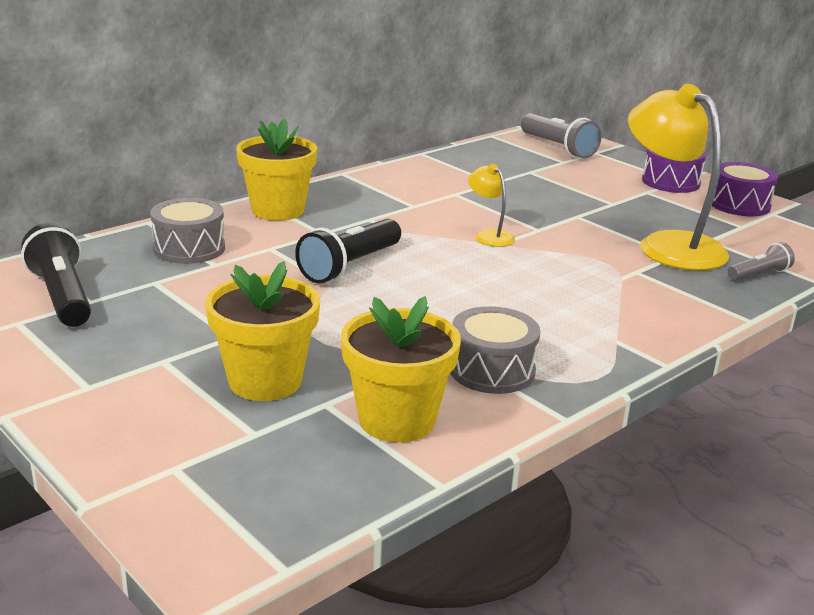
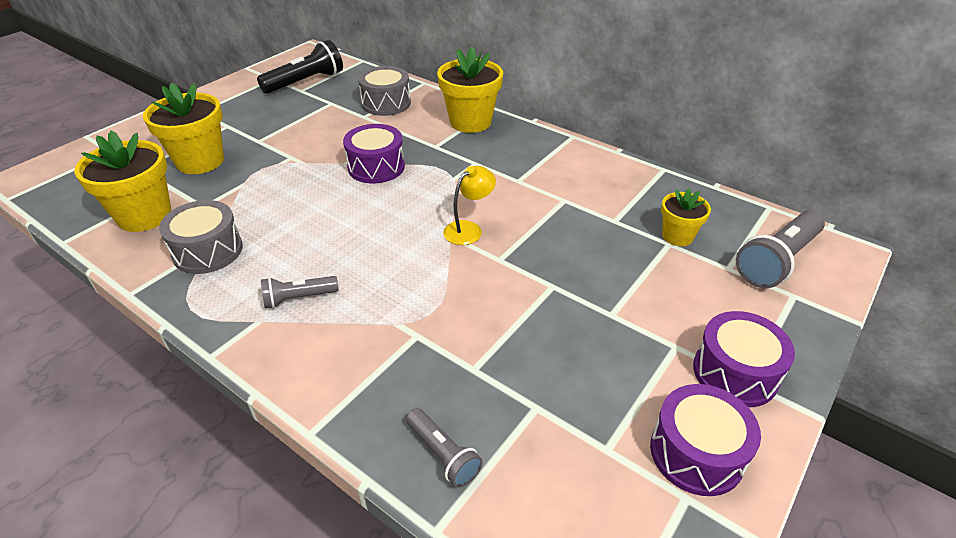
camera: 80 degrees right, 15 degrees up
black flashlight [295,219,401,284] -> purple drum [343,124,405,183]
yellow lamp [628,84,729,271] -> none
none -> grey flashlight [261,276,339,308]
none -> yellow flower pot [661,188,711,246]

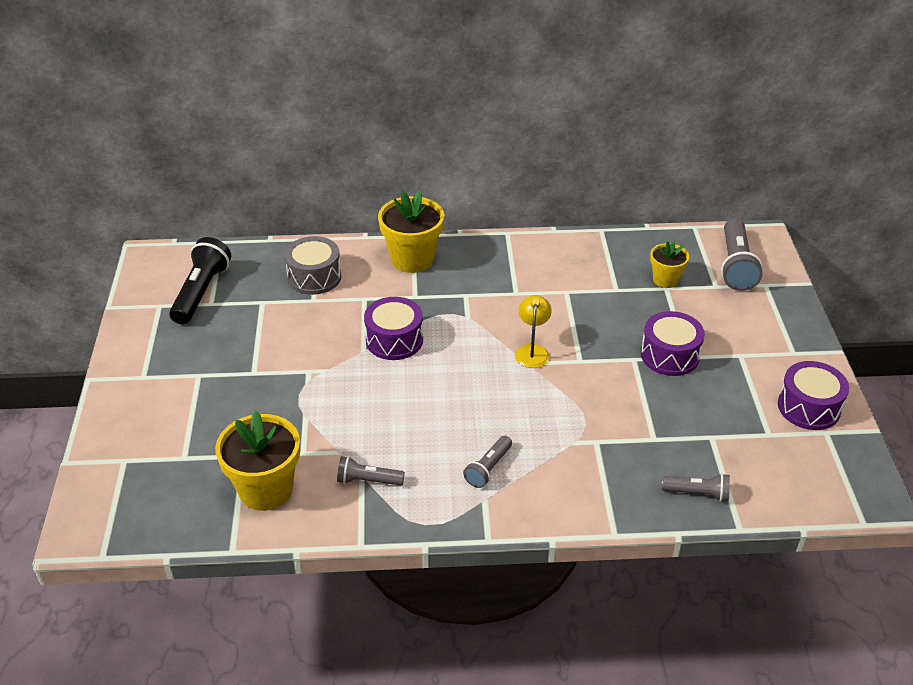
camera: 40 degrees left, 0 degrees up
yellow flower pot [143,82,224,174] -> none
grey drum [159,200,243,274] -> grey flashlight [337,456,405,486]
purple drum [693,311,795,407] -> purple drum moved to [641,311,705,376]

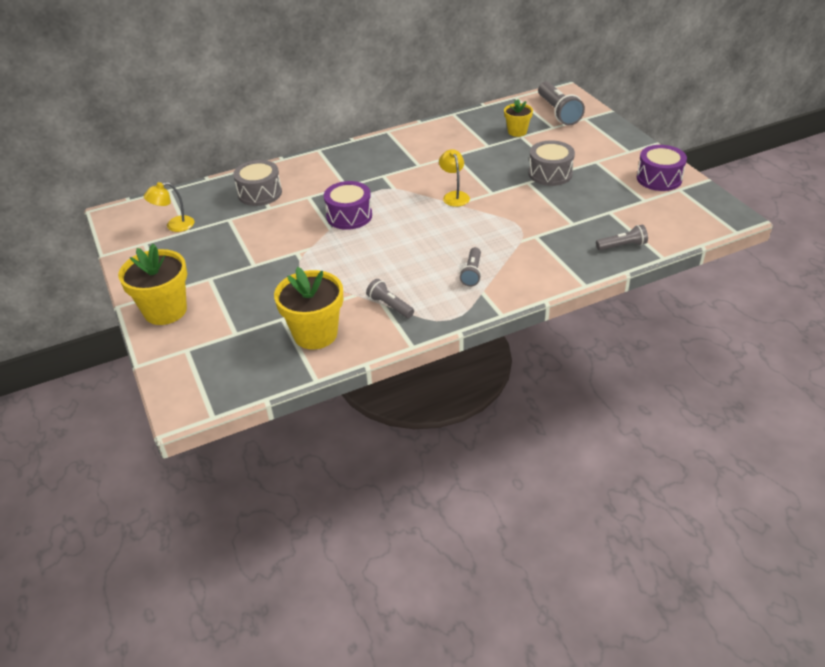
camera: 20 degrees left, 0 degrees up
black flashlight [169,237,231,325] -> yellow lamp [144,182,194,232]
grey flashlight [337,456,405,486] -> grey flashlight turned 60 degrees clockwise [366,279,414,318]
yellow flower pot [378,191,444,273] -> yellow flower pot moved to [118,244,187,325]
purple drum [641,311,705,376] -> grey drum [529,140,575,186]

